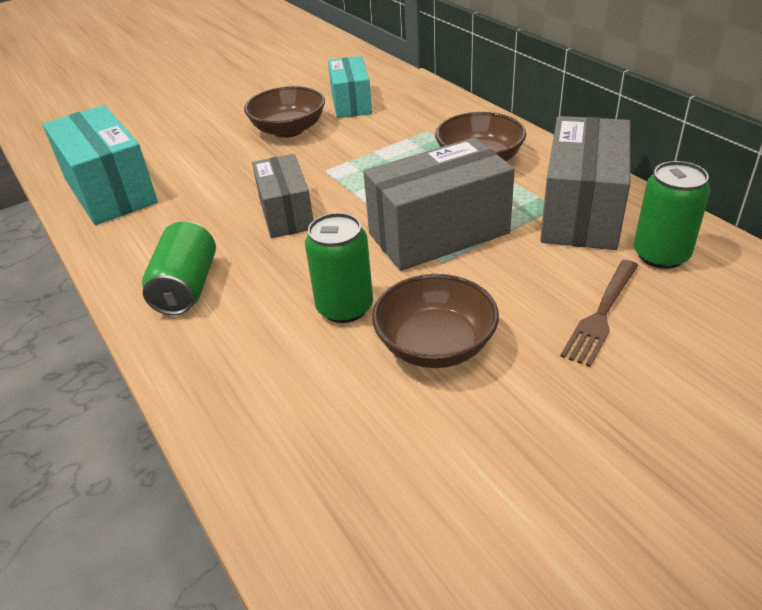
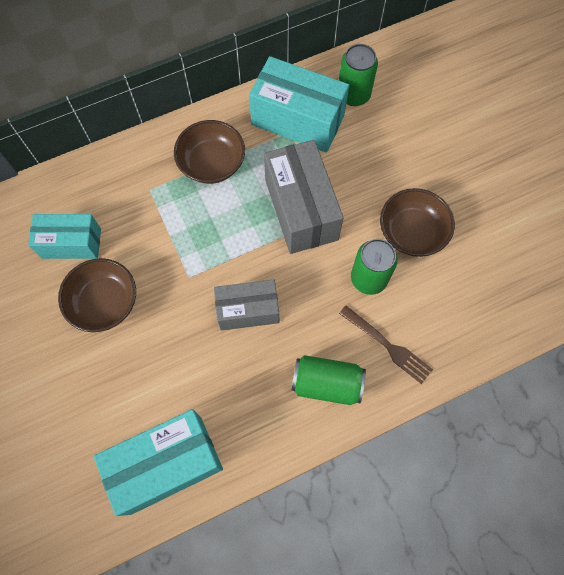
camera: 85 degrees left, 30 degrees up
grey box [540,116,630,250] -> turquoise box [249,56,349,153]
brown fork [560,260,638,367] -> brown fork moved to [339,306,433,384]

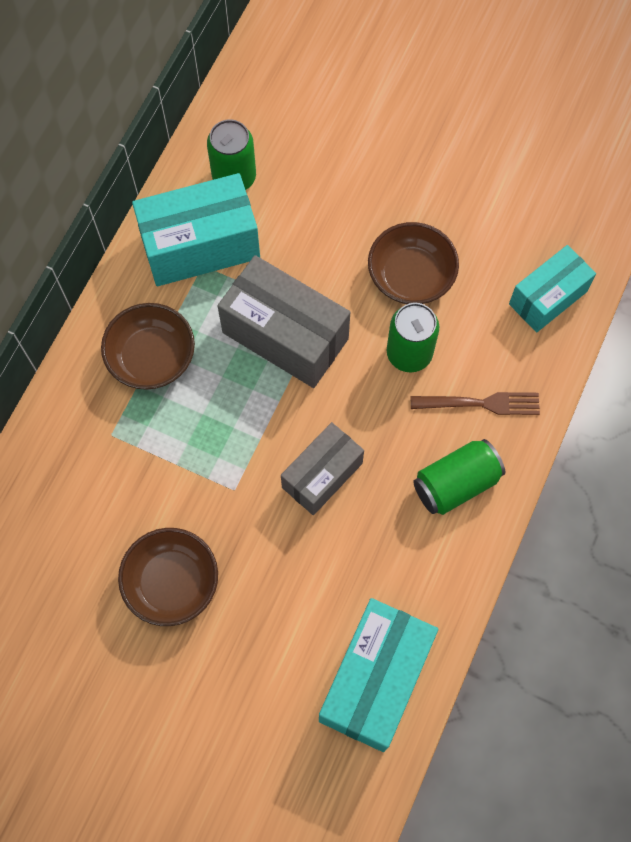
camera: 40 degrees left, 0 degrees up
turquoise box [28,214,101,259] -> turquoise box moved to [509,245,596,332]

